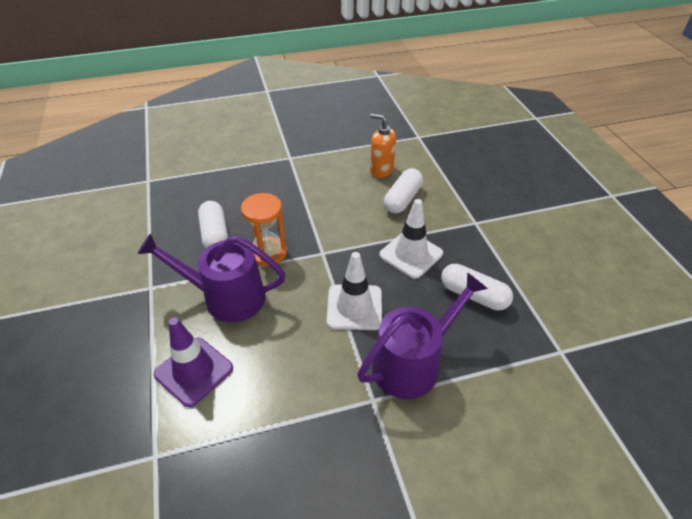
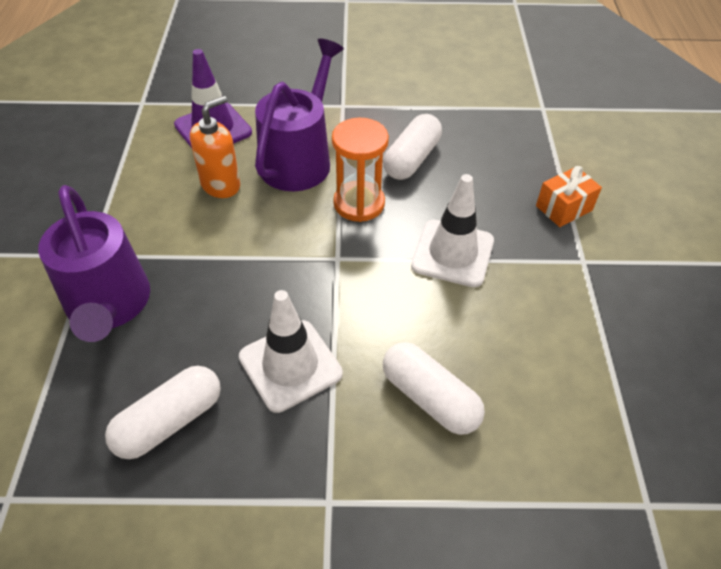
camera: 105 degrees right, 5 degrees up
white capsule [198,201,228,249] -> white capsule turned 60 degrees counterclockwise [383,114,442,180]
white traffic cone [327,252,382,330] -> white traffic cone moved to [411,174,494,287]
orange soap dispenser [370,114,396,178] -> orange soap dispenser moved to [190,96,240,198]
none -> orange gift [536,166,602,227]

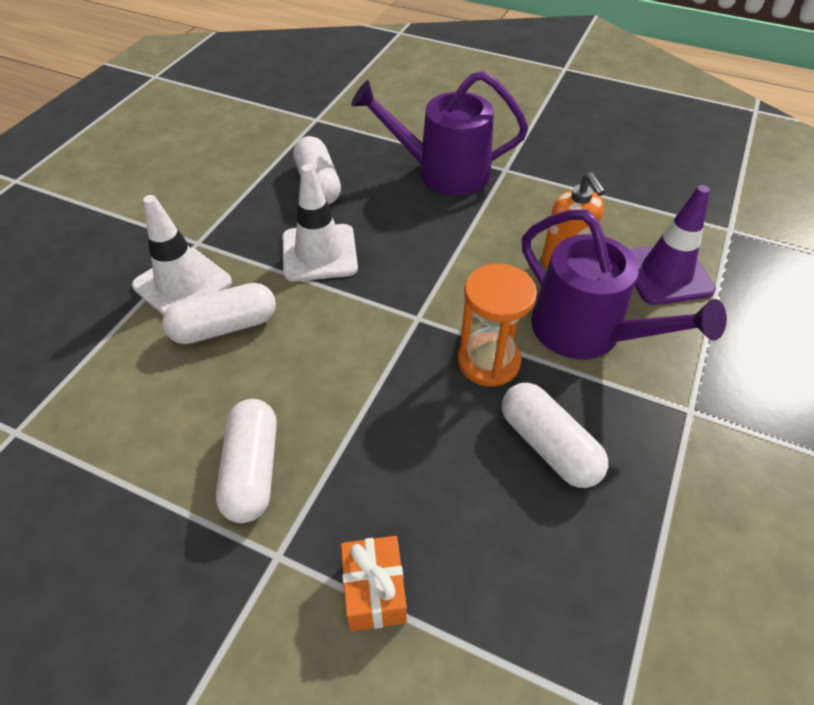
camera: 115 degrees right, 0 degrees up
white traffic cone [411,174,494,287] -> white traffic cone moved to [132,195,232,315]
none -> white capsule [216,399,277,523]

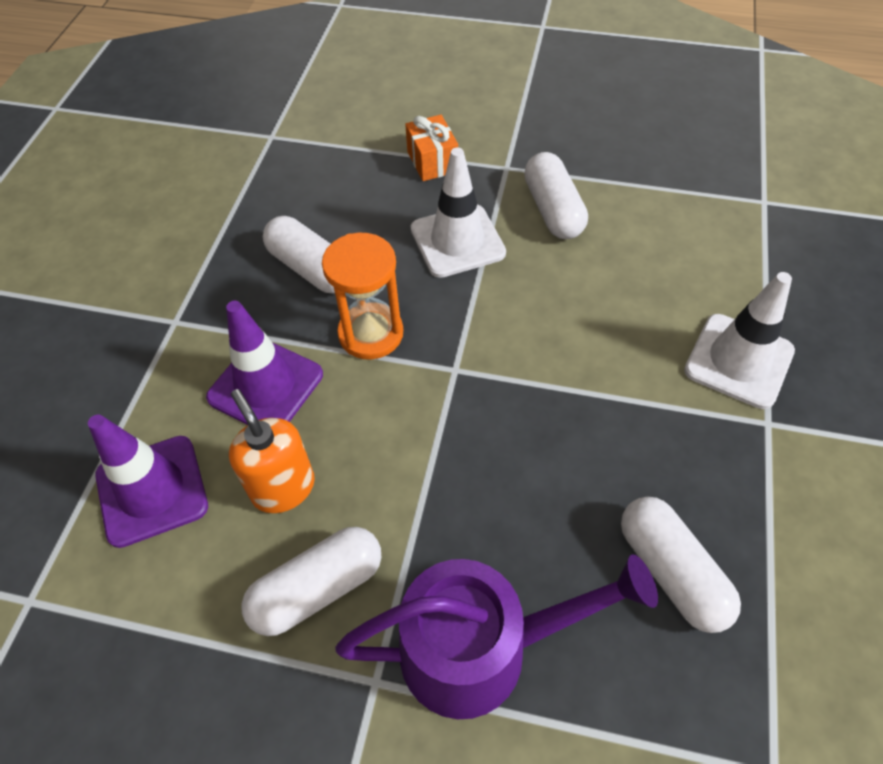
camera: 170 degrees right, 5 degrees up
white capsule [162,283,276,344] -> white capsule moved to [242,527,381,636]
white traffic cone [282,164,358,281] -> white traffic cone moved to [411,148,506,278]
purple watering can [522,210,727,359] -> purple traffic cone [206,301,323,425]

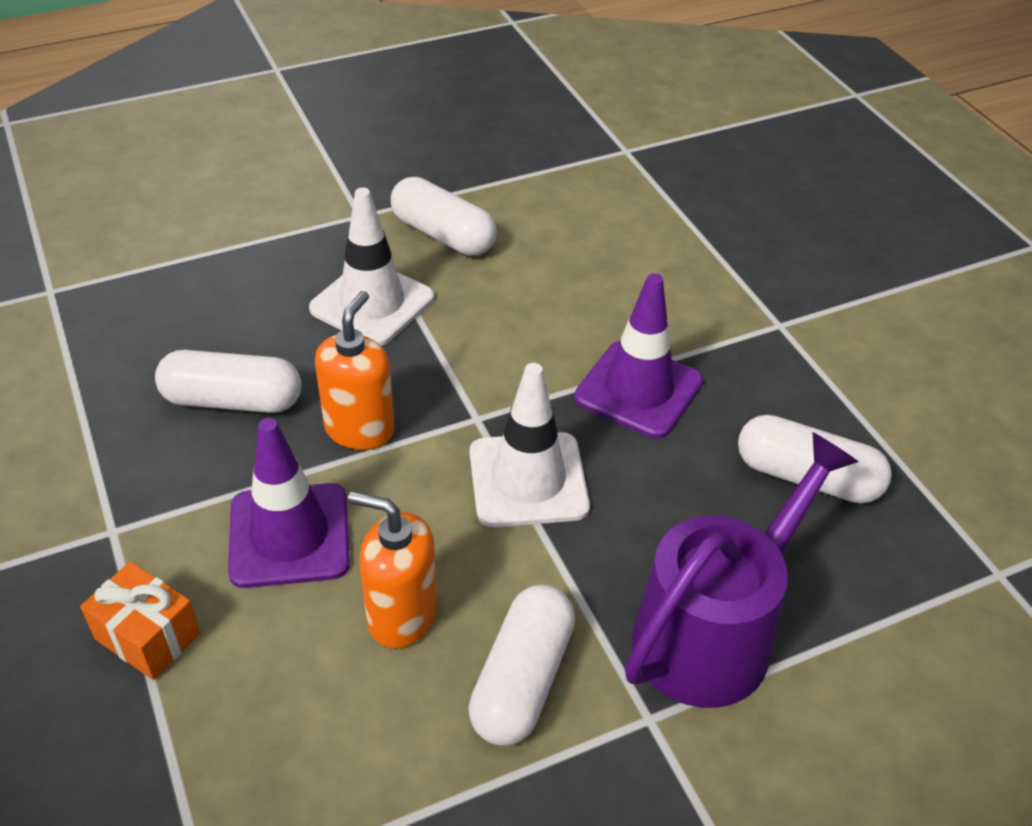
camera: 40 degrees left, 10 degrees down
purple traffic cone [88,415,208,548] -> purple traffic cone moved to [574,273,703,438]
orange hourglass [322,233,403,359] -> orange soap dispenser [315,291,395,450]
orange gift [405,115,458,181] -> orange gift moved to [80,561,200,680]
white traffic cone [684,272,795,409] -> white traffic cone moved to [470,363,590,527]

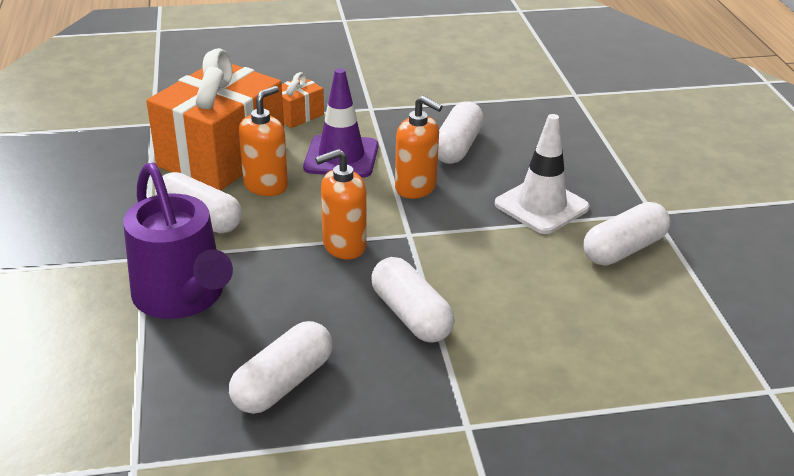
camera: 105 degrees right, 10 degrees down
white traffic cone [470,363,590,527] -> orange soap dispenser [315,149,366,259]
purple traffic cone [574,273,703,438] -> white capsule [371,257,455,343]
none -> orange gift [146,48,284,191]

